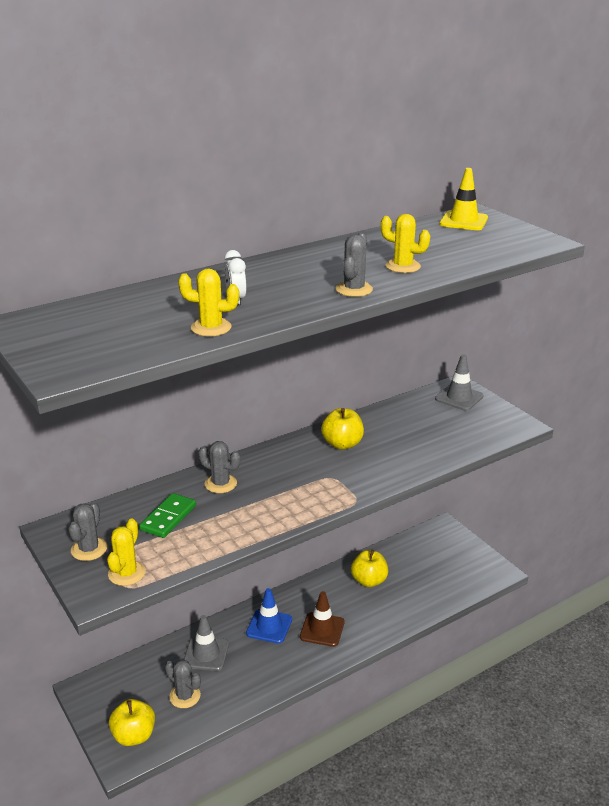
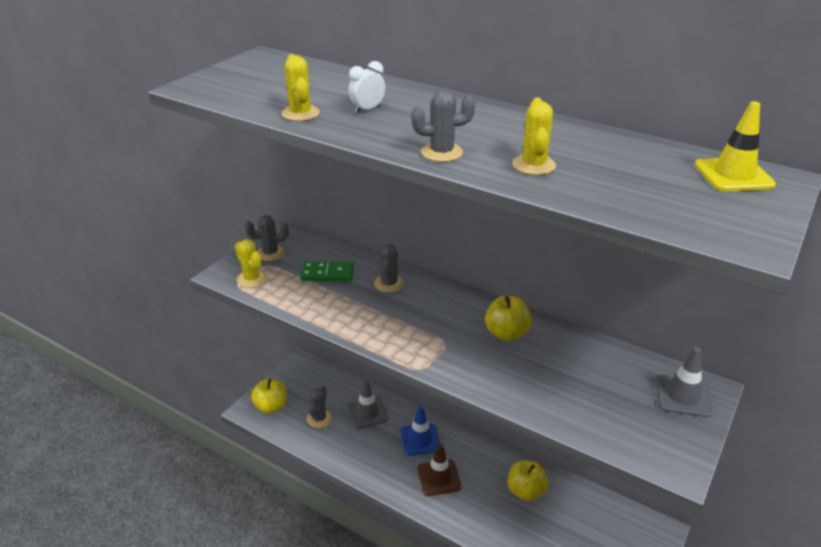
camera: 65 degrees right, 5 degrees up
yellow cactus [107,518,146,586] -> yellow cactus turned 60 degrees clockwise [235,239,267,288]

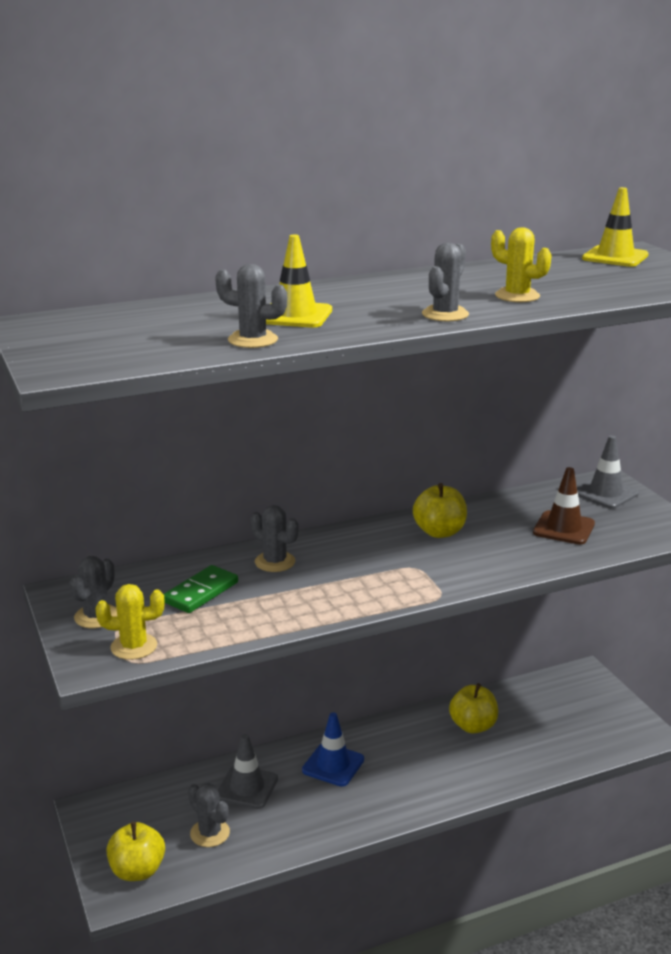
camera: 55 degrees left, 10 degrees down
yellow cactus [281,54,320,121] -> grey cactus [215,264,287,348]
white clock [348,61,385,114] -> yellow traffic cone [266,235,332,328]
brown traffic cone [417,444,461,496] -> brown traffic cone moved to [533,467,595,544]

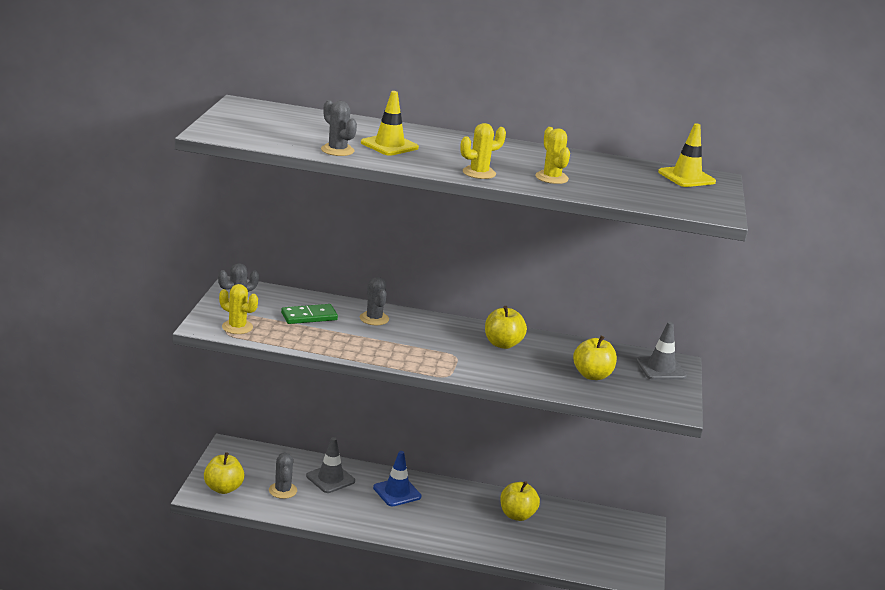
camera: 30 degrees right, 0 degrees up
grey cactus [422,243,469,321] -> yellow cactus [460,123,506,179]
brown traffic cone [533,467,595,544] -> yellow apple [573,335,617,380]

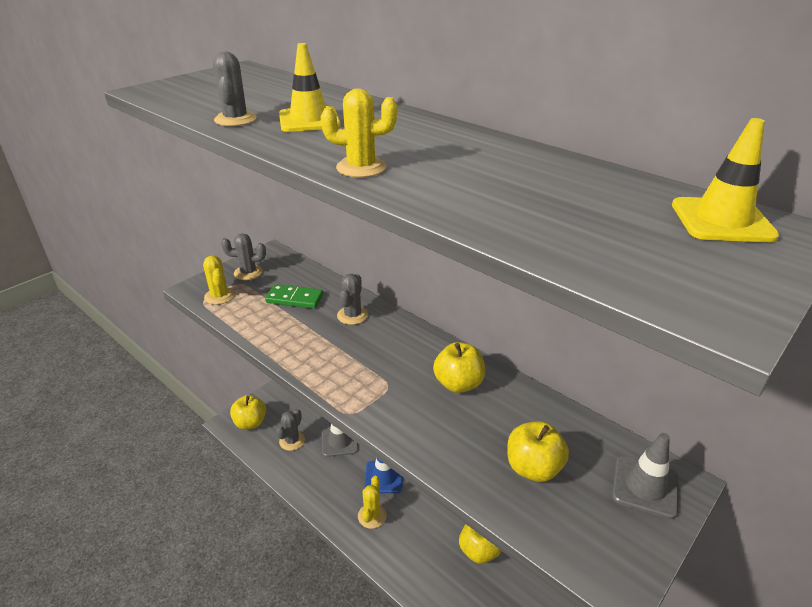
camera: 35 degrees right, 10 degrees up
yellow cactus [535,127,570,184] -> yellow cactus moved to [358,476,387,529]

